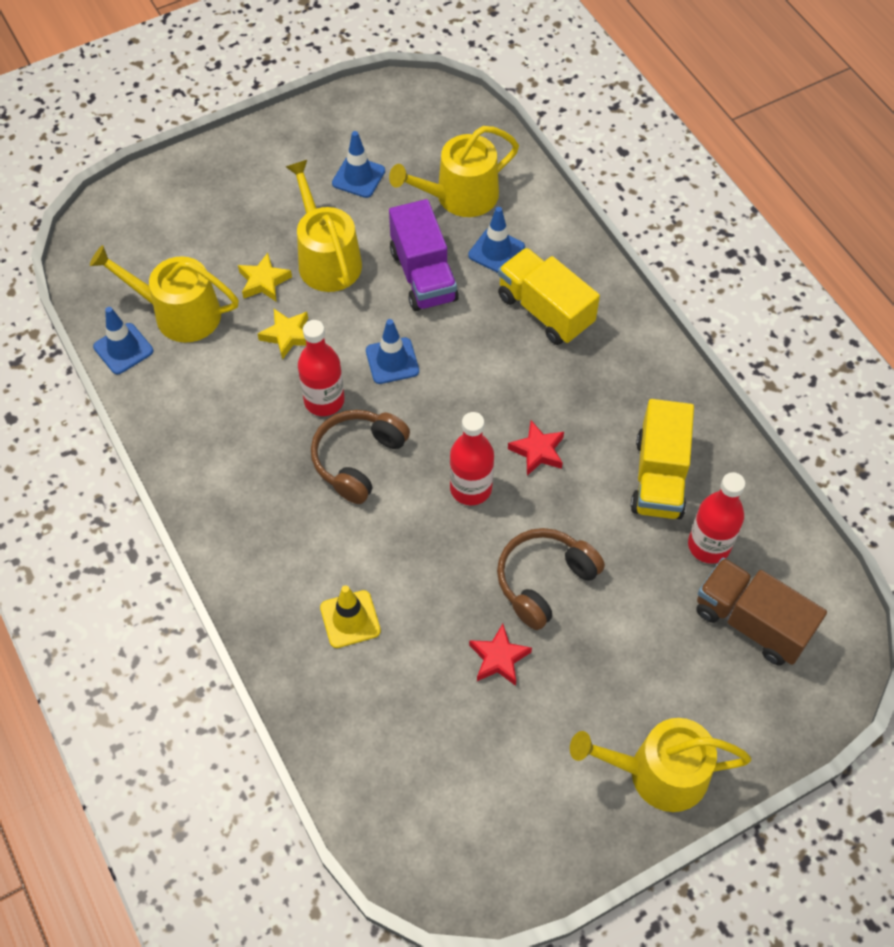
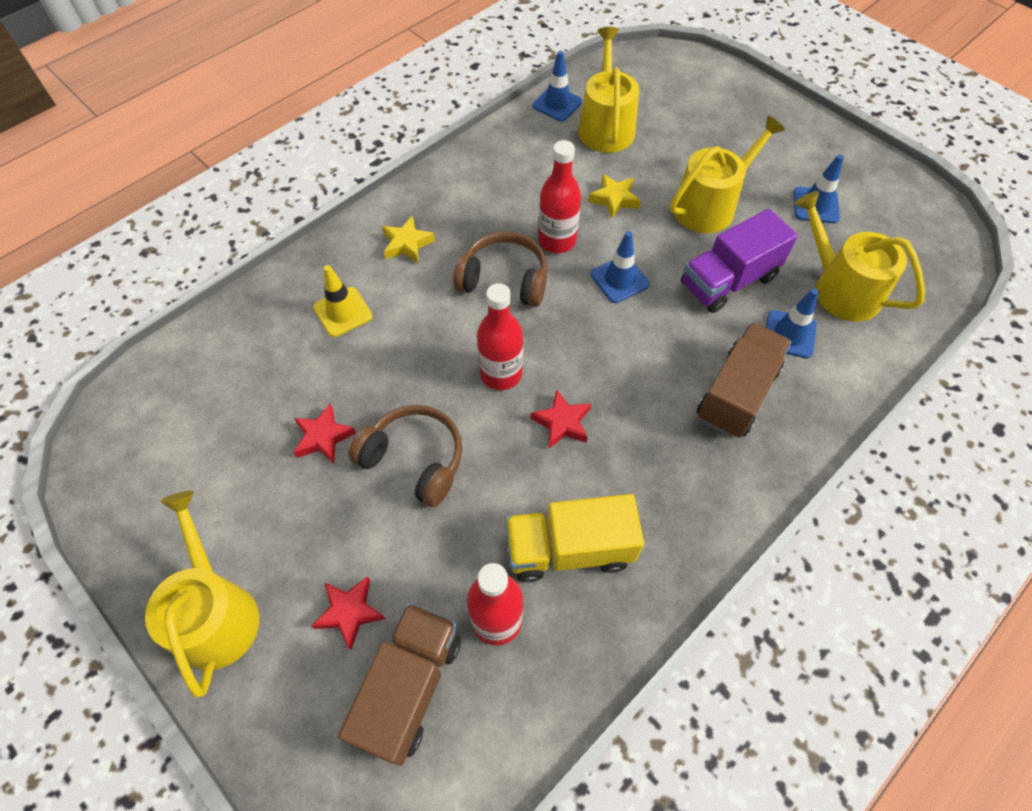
camera: 75 degrees right, 0 degrees up
yellow star [238,253,292,302] -> yellow star moved to [382,216,435,263]
yellow truck [498,248,600,345] -> brown truck [697,322,791,438]
none -> red star [311,576,385,650]

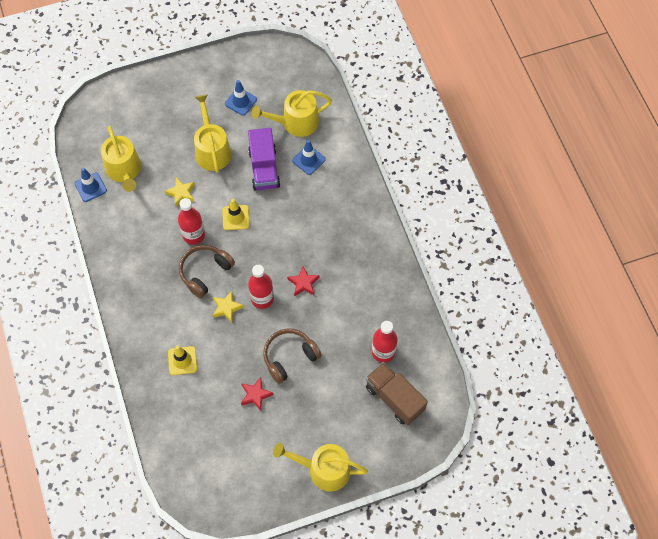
camera: 65 degrees left, 5 degrees up
red star [311,576,385,650] -> none
yellow star [382,216,435,263] -> yellow star moved to [212,291,244,323]
yellow truck [505,494,644,582] -> none
yellow watering can [578,27,639,153] -> yellow watering can turned 135 degrees counterclockwise [101,126,141,192]
blue traffic cone [591,231,650,303] -> yellow traffic cone [222,199,250,230]
brown truck [697,322,791,438] -> none

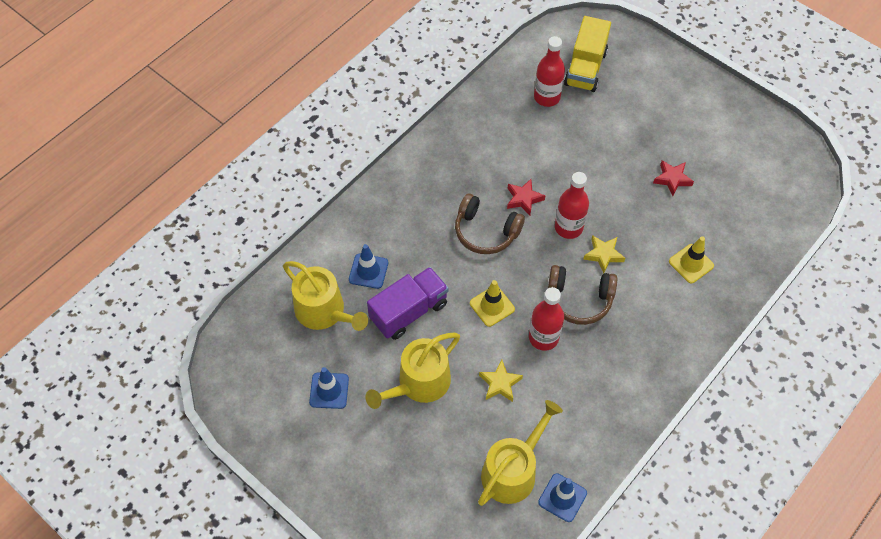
camera: 120 degrees left, 5 degrees down
brown headphones [263,329,322,384] -> brown headphones moved to [455,194,525,254]
yellow watering can [273,443,368,492] -> none
brown truck [366,362,428,425] -> yellow truck [564,16,611,92]

